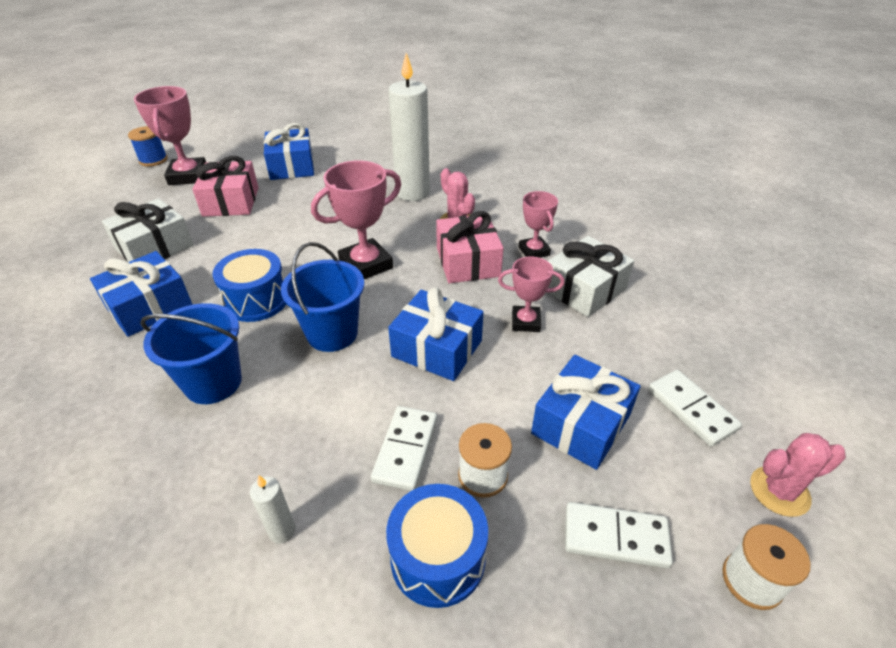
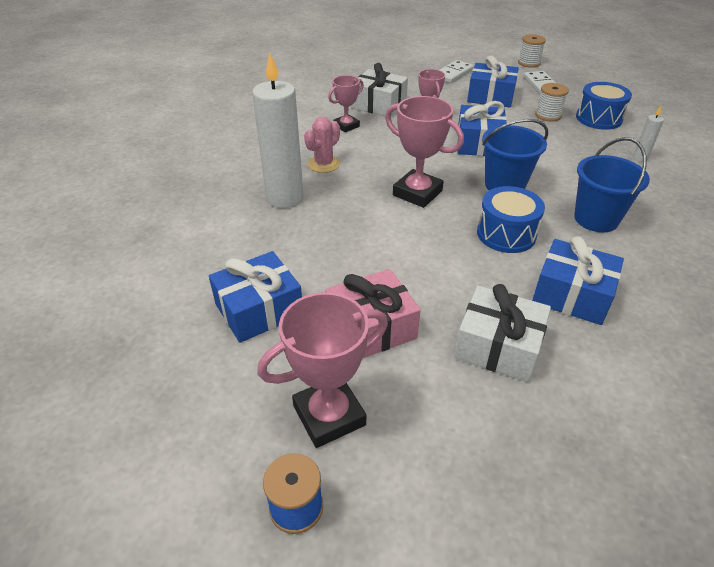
camera: 110 degrees left, 0 degrees up
white domino [371,406,437,491] -> none
pink gift [436,211,504,283] -> none
pink cactus [750,433,846,517] -> none

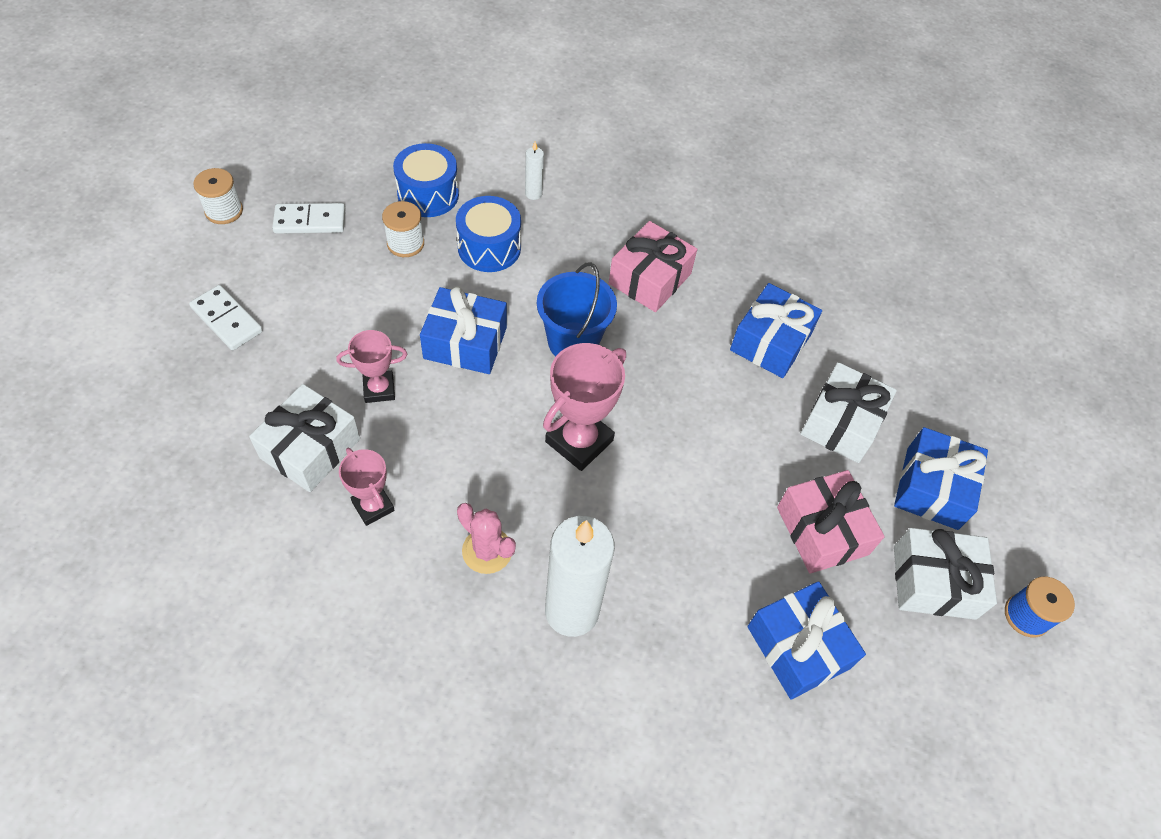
camera: 90 degrees left, 15 degrees up
pink trophy [257,292,388,448] -> white gift [894,528,997,620]
blue gift [467,55,519,108] -> blue gift moved to [894,427,988,530]
blue drum [477,186,545,253] -> blue drum moved to [456,196,521,272]
blue bucket [574,137,650,232] -> pink gift [609,221,697,312]

